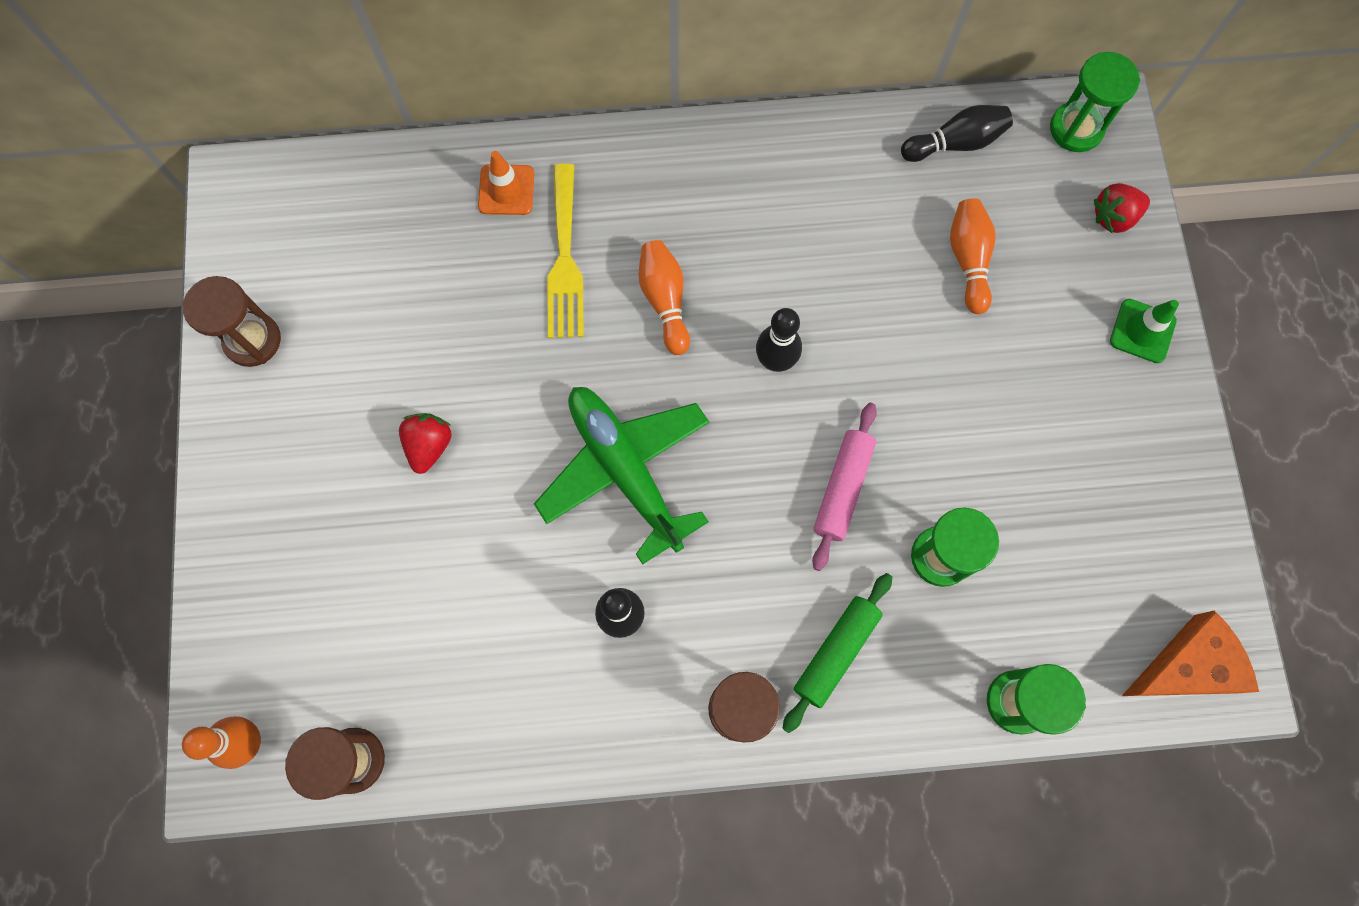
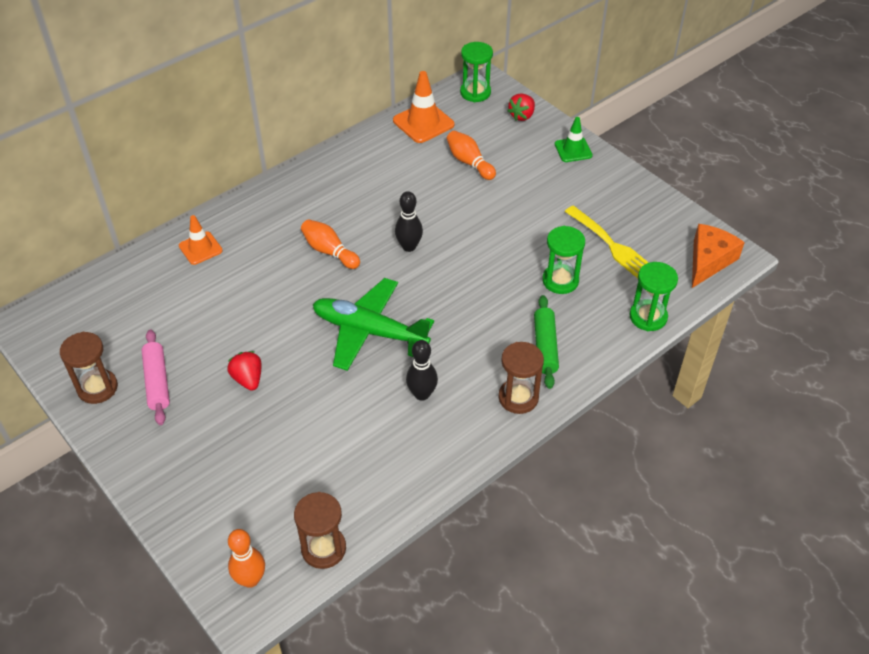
camera: 35 degrees left, 25 degrees down
yellow fork [547,163,584,338] -> yellow fork moved to [565,205,649,278]
pink rolling pin [812,403,877,571] -> pink rolling pin moved to [142,329,170,425]
black bowling pin [901,105,1013,162] -> orange traffic cone [393,71,454,143]

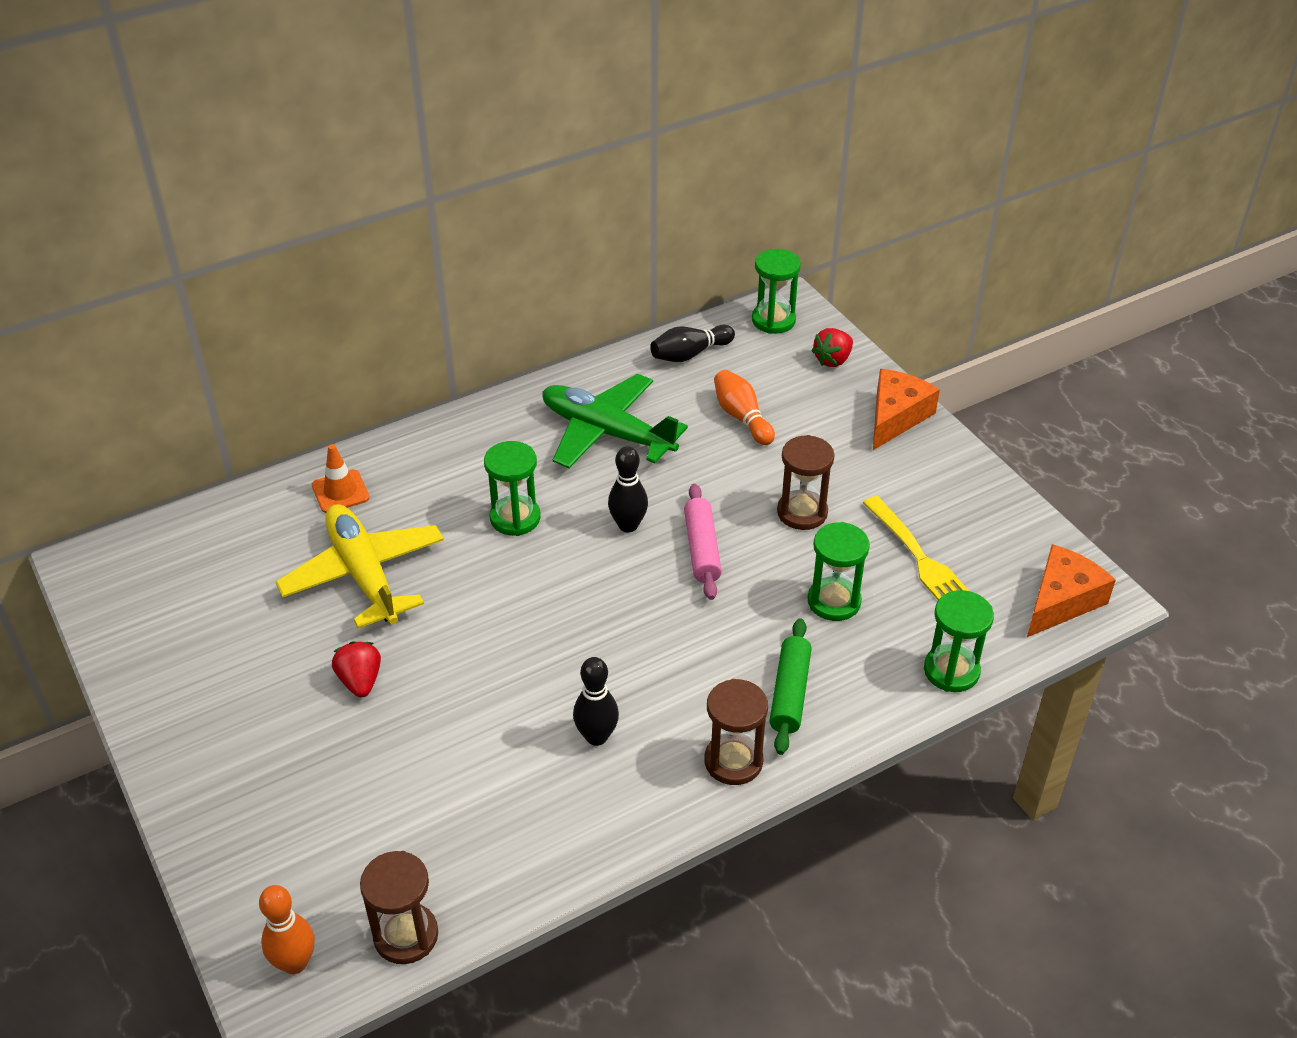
camera: 10 degrees right, 5 degrees down
brown hourglass [60,332,118,404] -> brown hourglass moved to [777,435,835,530]
pink rolling pin [142,329,170,425] -> pink rolling pin moved to [684,484,722,600]
orange bowling pin [301,219,360,269] -> green hourglass [484,441,541,536]
green plane [313,278,434,371] -> green plane moved to [542,374,688,468]
orange traffic cone [393,71,454,143] -> black bowling pin [650,325,735,362]
green traffic cone [555,117,592,162] -> orange cheese [873,369,940,450]
none -> yellow plane [276,504,444,628]

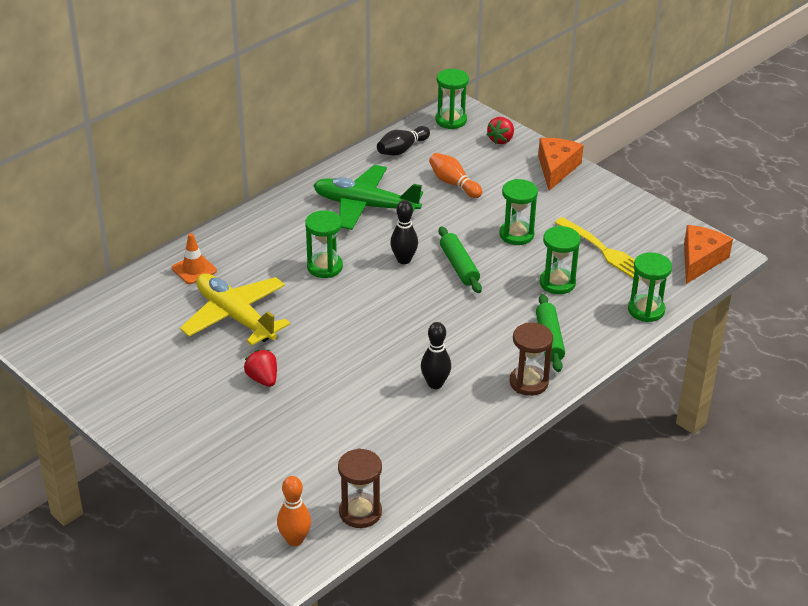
camera: 15 degrees left, 5 degrees down
pink rolling pin [684,484,722,600] -> green rolling pin [439,226,482,293]
brown hourglass [777,435,835,530] -> green hourglass [499,179,538,245]

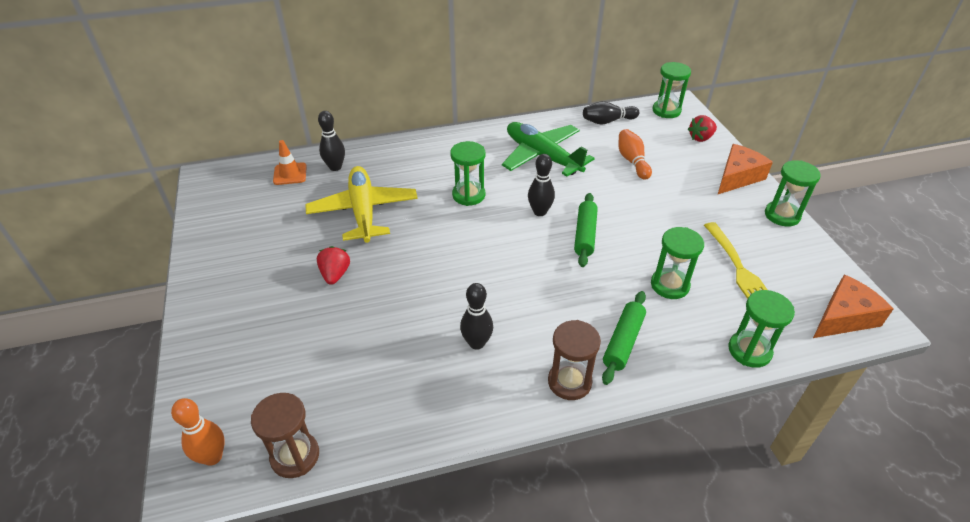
camera: 30 degrees right, 5 degrees up
orange traffic cone [172,233,217,284] -> orange traffic cone moved to [273,140,307,185]
green hourglass [499,179,538,245] -> green hourglass moved to [765,160,821,227]
none -> black bowling pin [318,111,345,171]

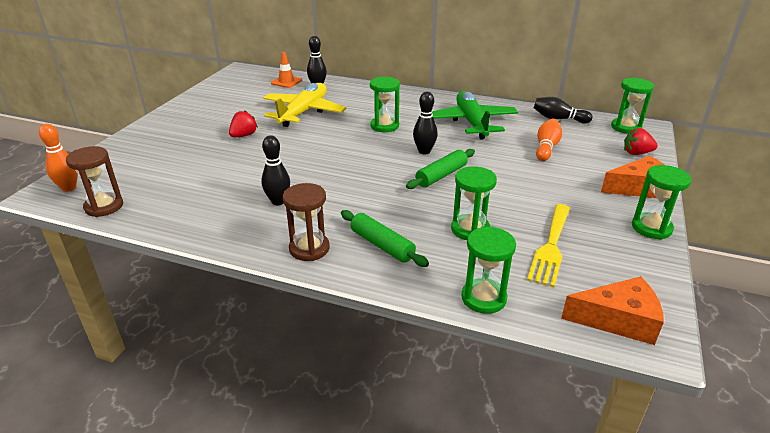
camera: 35 degrees right, 10 degrees down
green rolling pin [602,291,646,385] -> green rolling pin turned 75 degrees clockwise [341,210,429,267]

